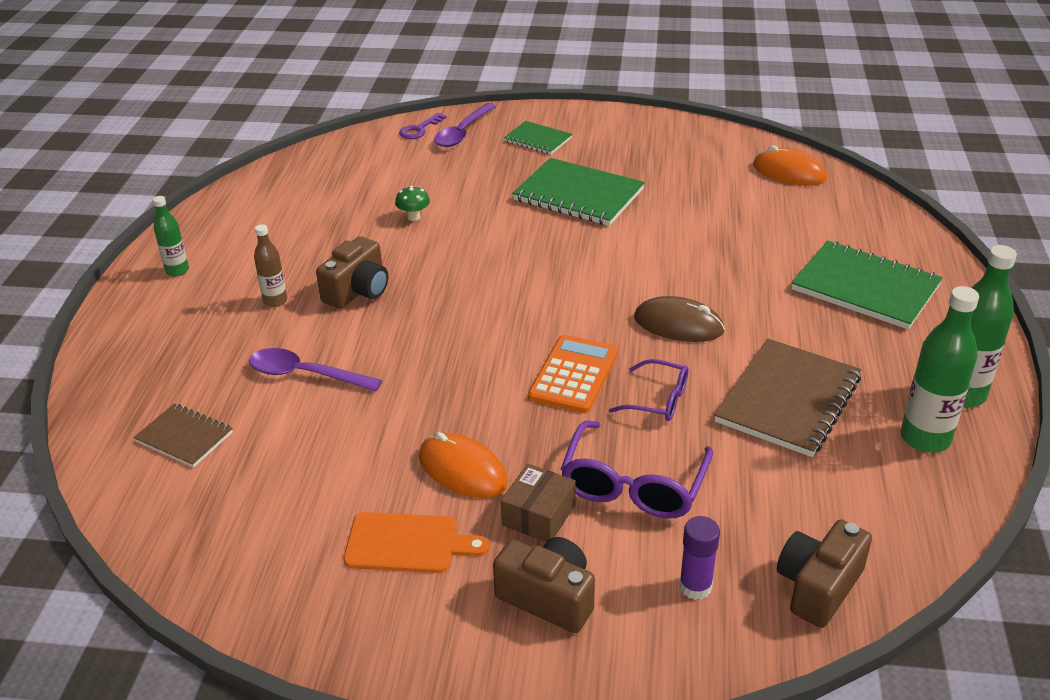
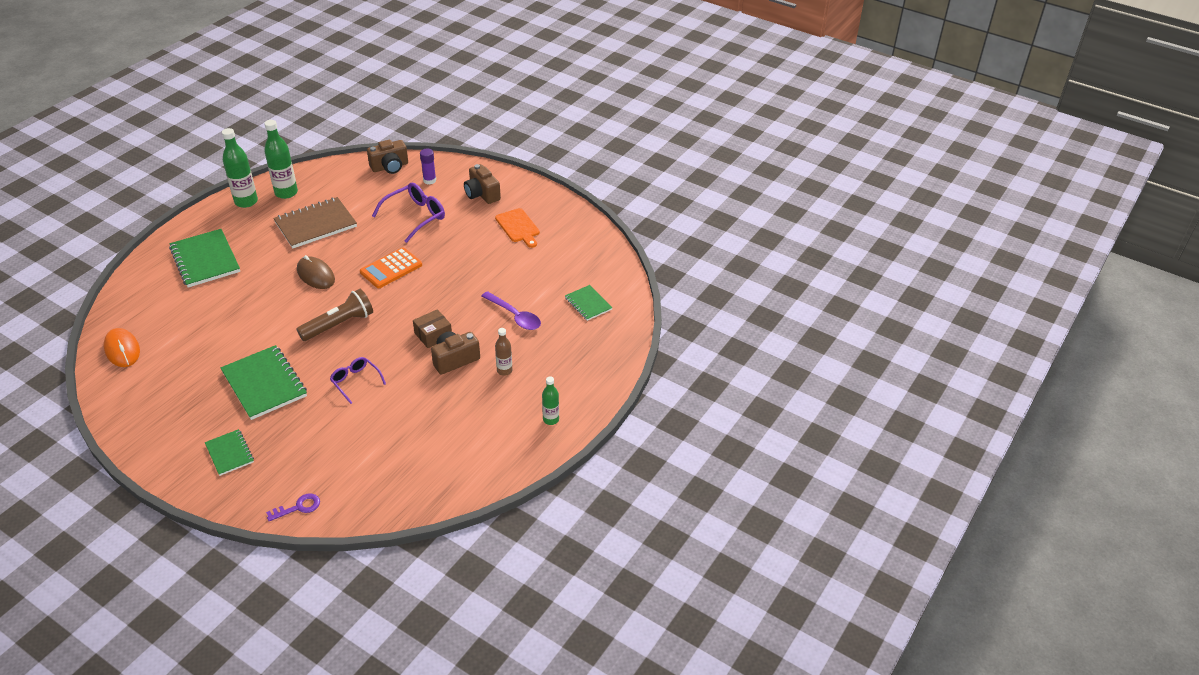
camera: 155 degrees left, 5 degrees up
brown notebook [133,403,233,467] -> green notebook [565,285,612,321]
orange cutting board [343,512,489,573] -> orange cutting board turned 150 degrees counterclockwise [495,208,540,248]
green mushroom [395,186,430,221] -> none
orange mouse [419,432,508,498] -> none
purple spoon [434,103,496,147] -> none
brown box [501,464,576,542] -> brown box moved to [413,309,452,348]
purple glasses [609,359,689,421] -> purple glasses moved to [330,357,386,404]
none -> brown flashlight [297,289,373,341]

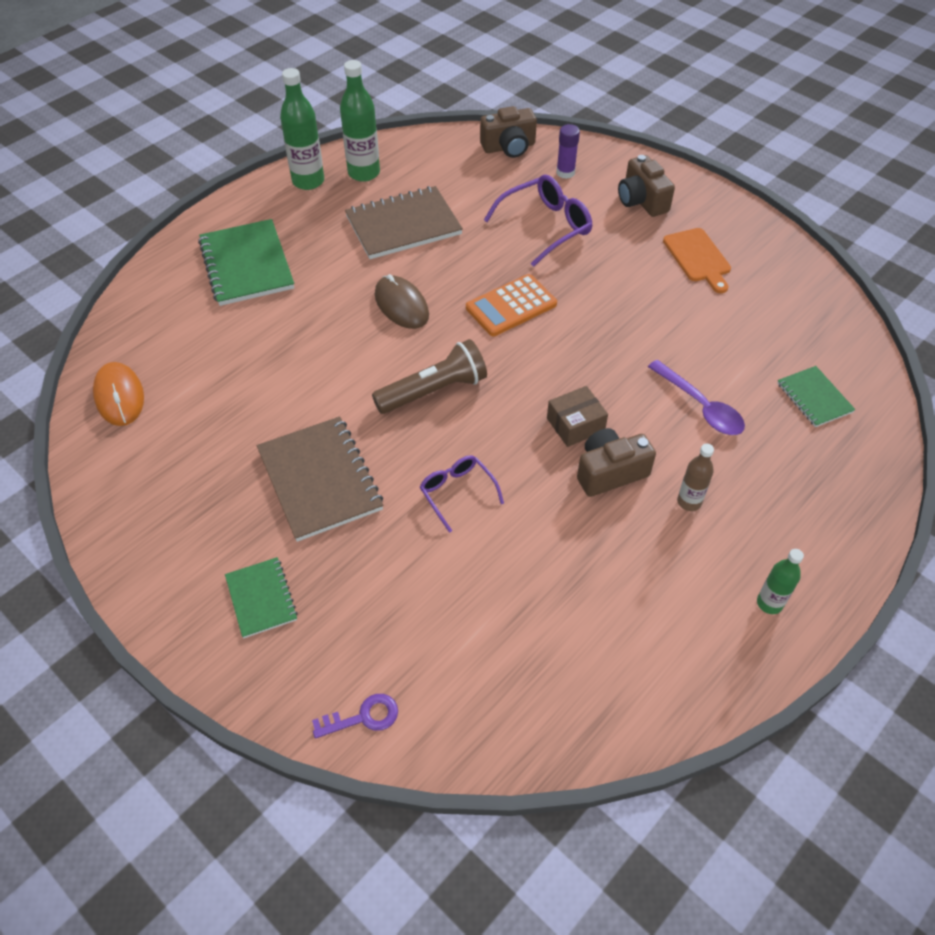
camera: 10 degrees right, 10 degrees up
green notebook [220,345,307,420] -> brown notebook [257,416,383,542]

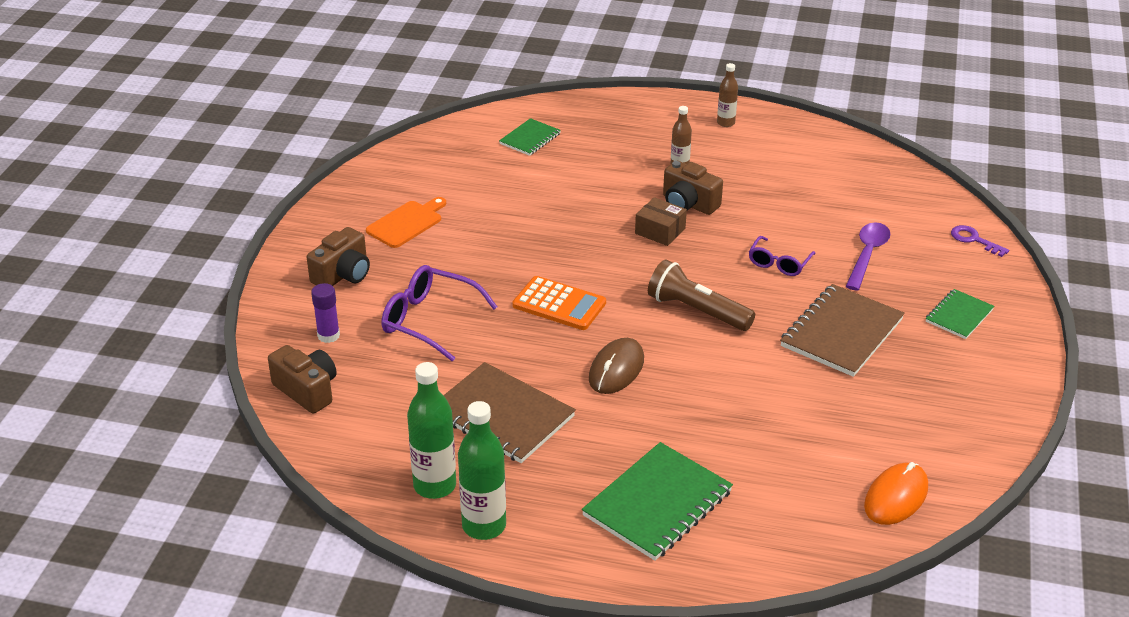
camera: 120 degrees left, 15 degrees down
purple spoon [648,360,745,435] -> purple spoon moved to [846,222,891,291]
green bottle [757,549,804,614] -> brown bottle [717,63,738,127]

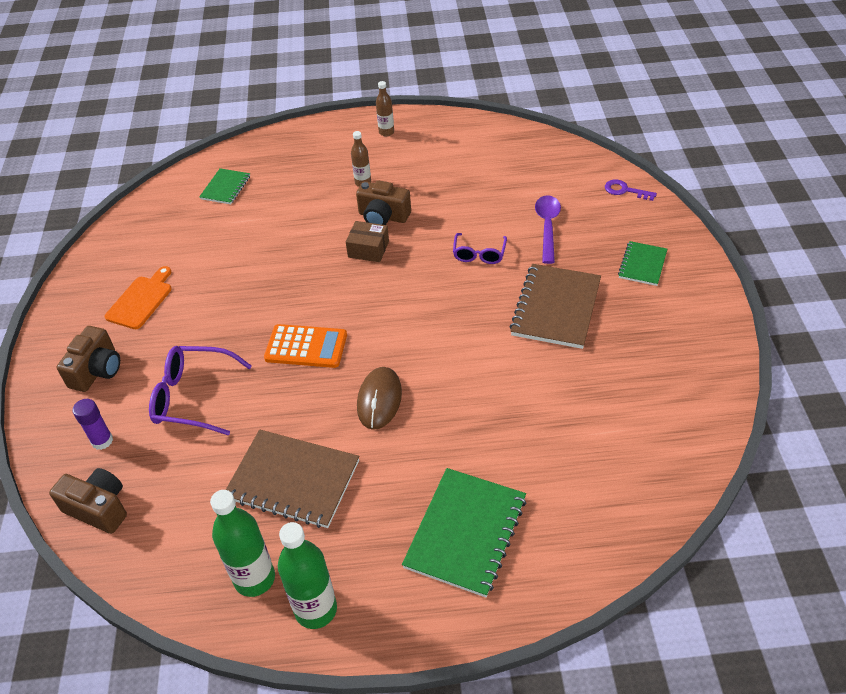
camera: 15 degrees left, 10 degrees up
brown flashlight [648,259,755,331] -> none
orange mouse [864,462,928,525] -> none

